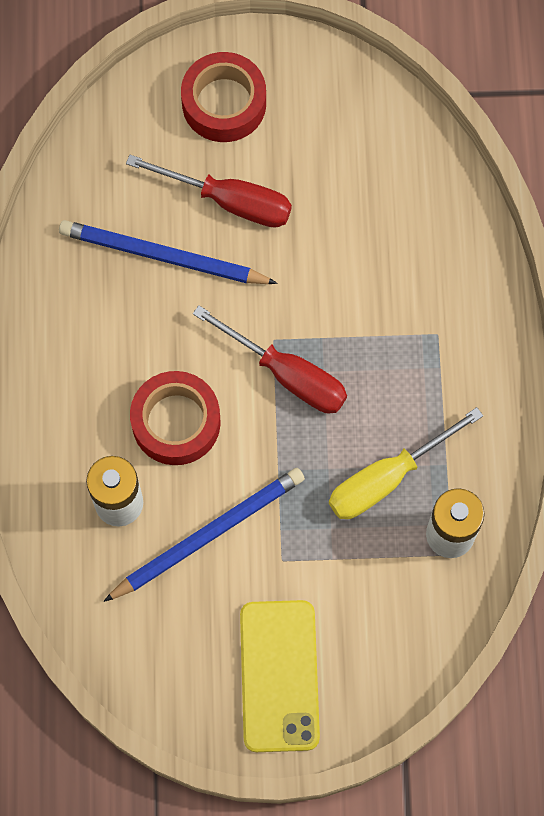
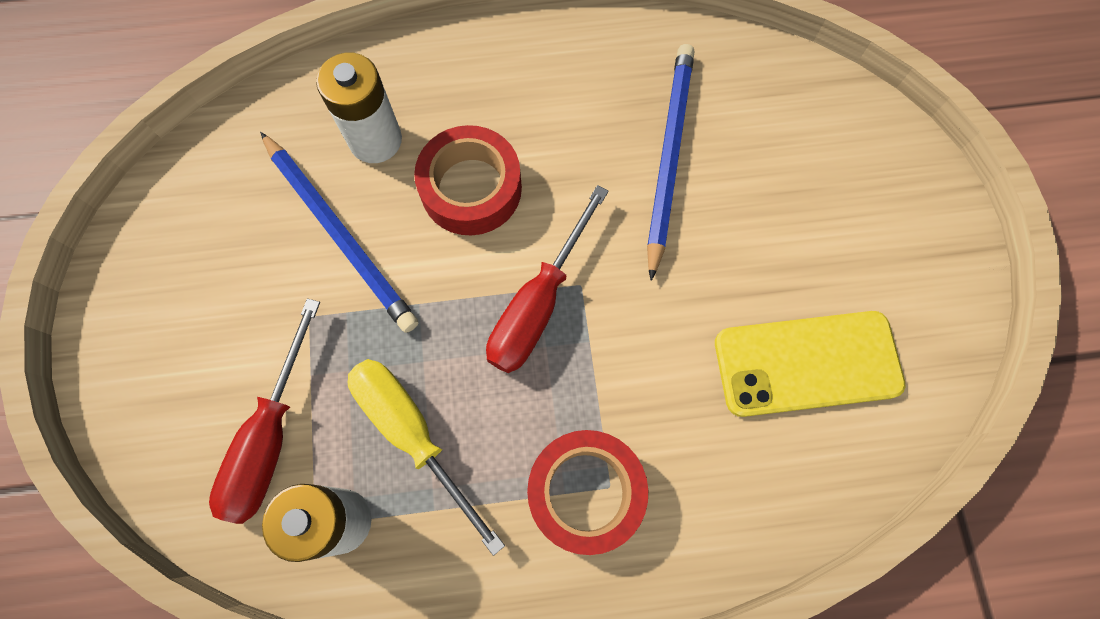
camera: 85 degrees right, 0 degrees up
red screwdriver [126,155,292,228] -> red screwdriver moved to [209,298,320,524]
red tape [181,52,266,142] -> red tape moved to [527,430,648,555]
yellow phone [240,600,320,752] -> yellow phone moved to [715,311,906,417]

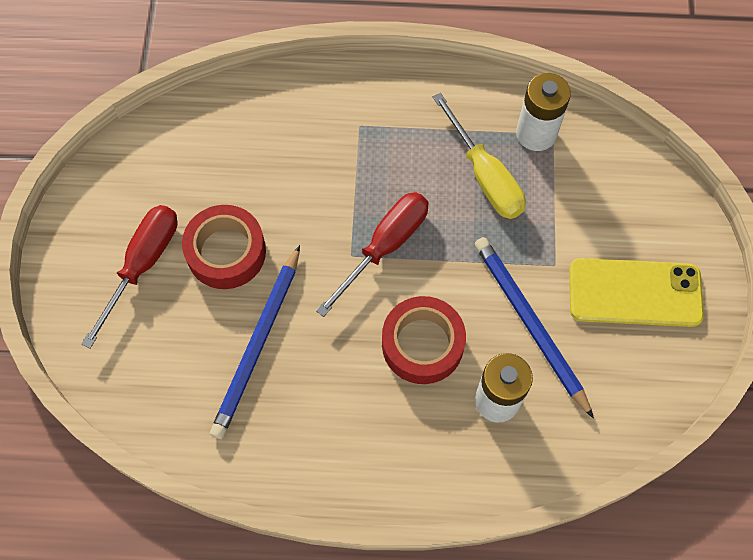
camera: 170 degrees left, 5 degrees down
red screwdriver [209,298,320,524] -> red screwdriver moved to [81,205,178,349]
red tape [527,430,648,555] -> red tape moved to [182,205,266,289]
yellow phone [715,311,906,417] -> yellow phone moved to [569,258,704,327]

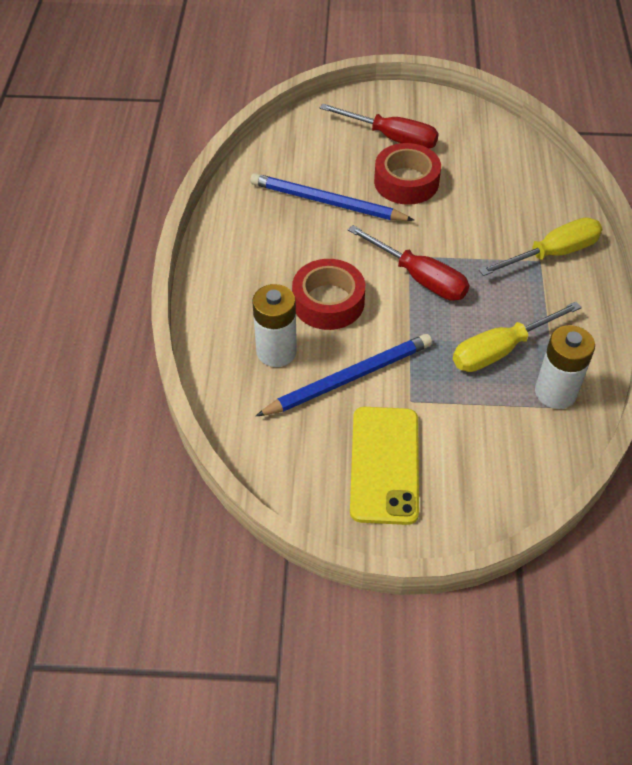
camera: 90 degrees right, 15 degrees down
none -> yellow screwdriver [479,218,602,276]

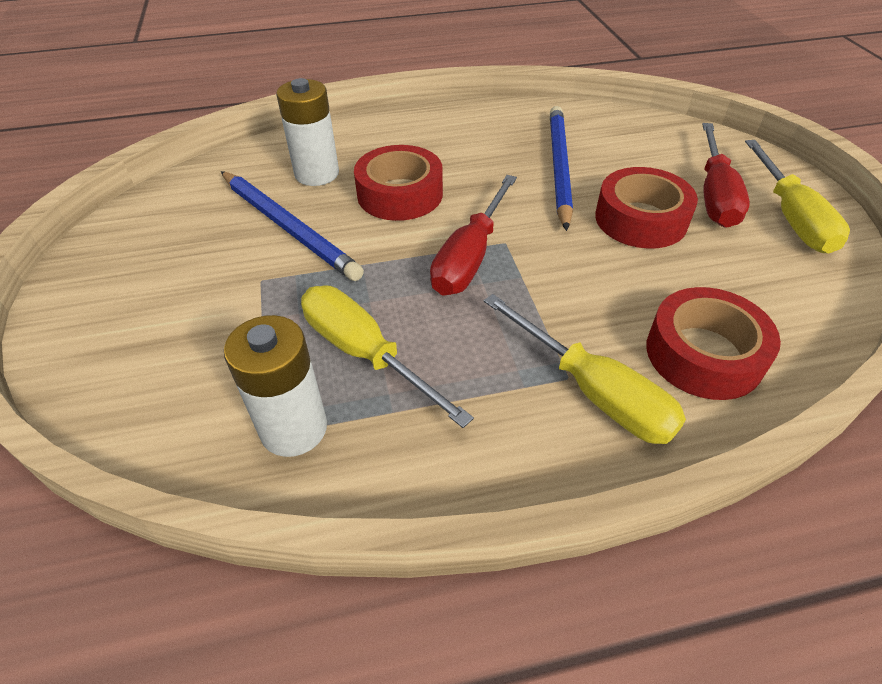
camera: 75 degrees right, 5 degrees down
yellow phone [350,407,419,525] -> none
none -> red tape [646,287,781,400]
none -> yellow screwdriver [745,140,850,254]

